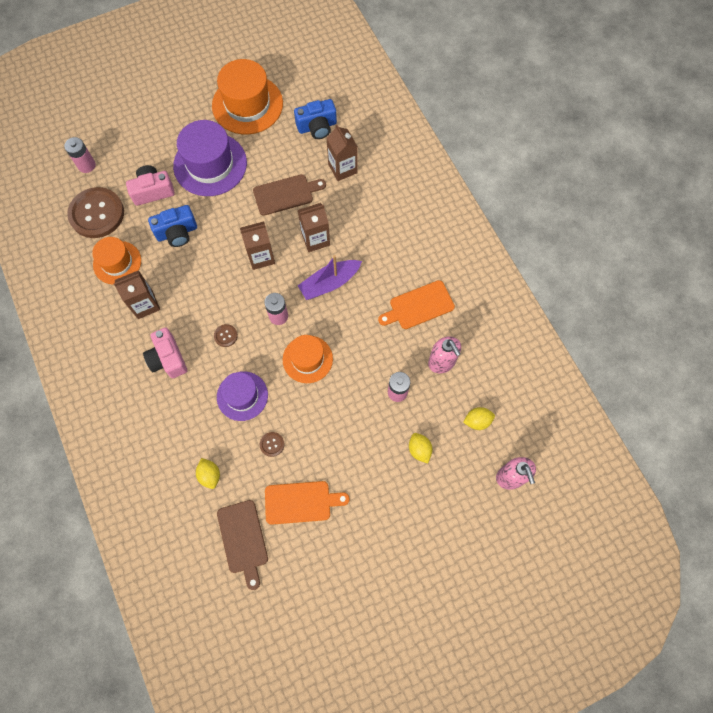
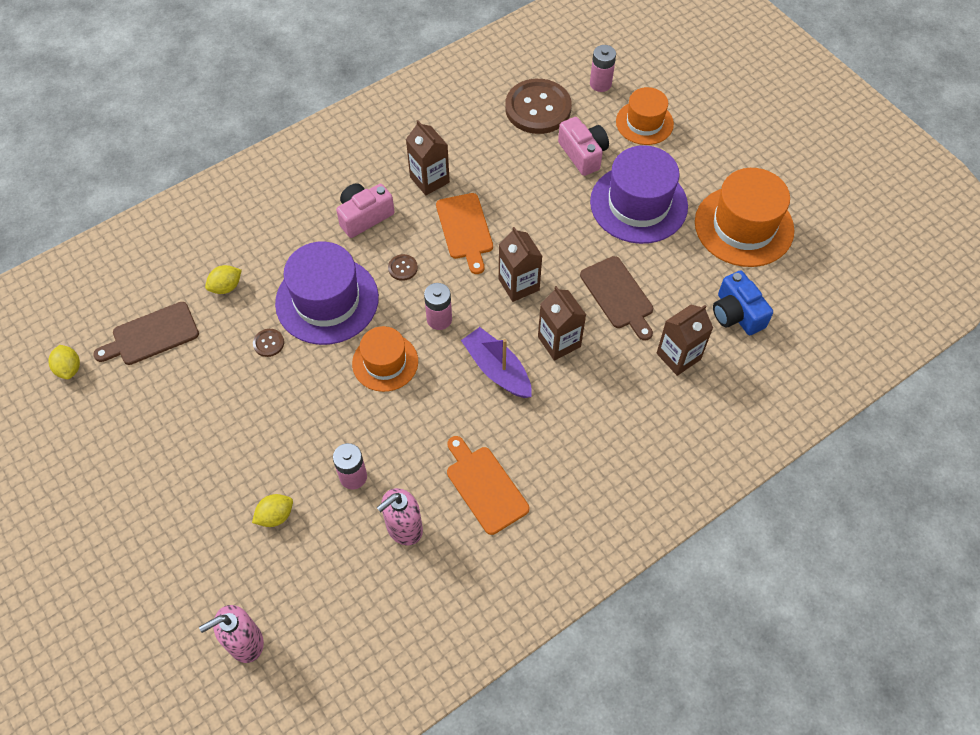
camera: 80 degrees right, 10 degrees down
orange hat [92,237,141,285] -> orange hat moved to [616,87,674,145]
blue camera [148,205,197,247] -> none
purple hat [217,371,268,421] -> purple hat [275,242,379,345], size x1.61
orange cutting board [265,481,350,525] -> orange cutting board moved to [436,193,493,274]
yellow lemon [463,407,495,430] -> yellow lemon moved to [48,345,80,379]

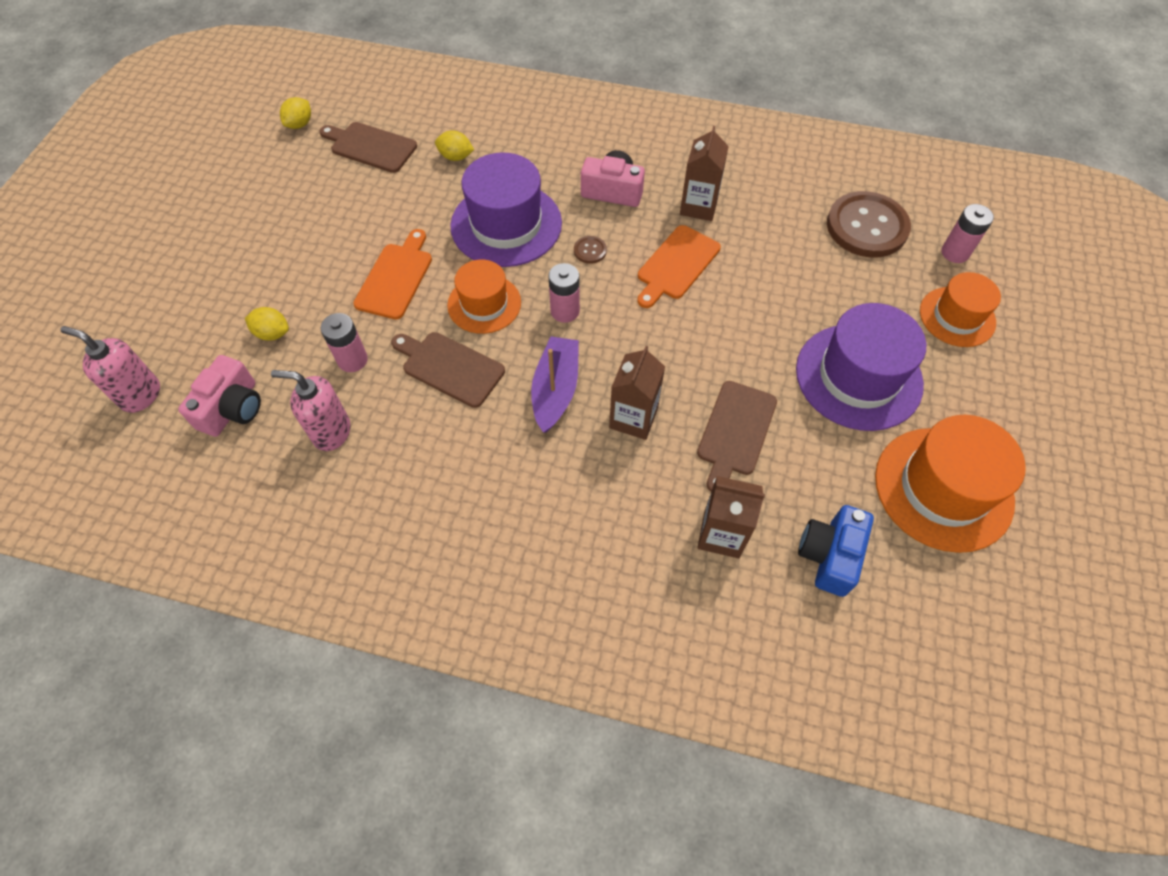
camera: 50 degrees right, 0 degrees up
brown button [253,329,284,357] -> none
orange cutting board [447,436,529,535] -> orange cutting board moved to [354,229,432,319]
brown carton [499,227,542,302] -> none
pink camera [558,117,609,176] -> pink camera moved to [178,355,261,437]
none -> brown cutting board [391,332,505,408]

